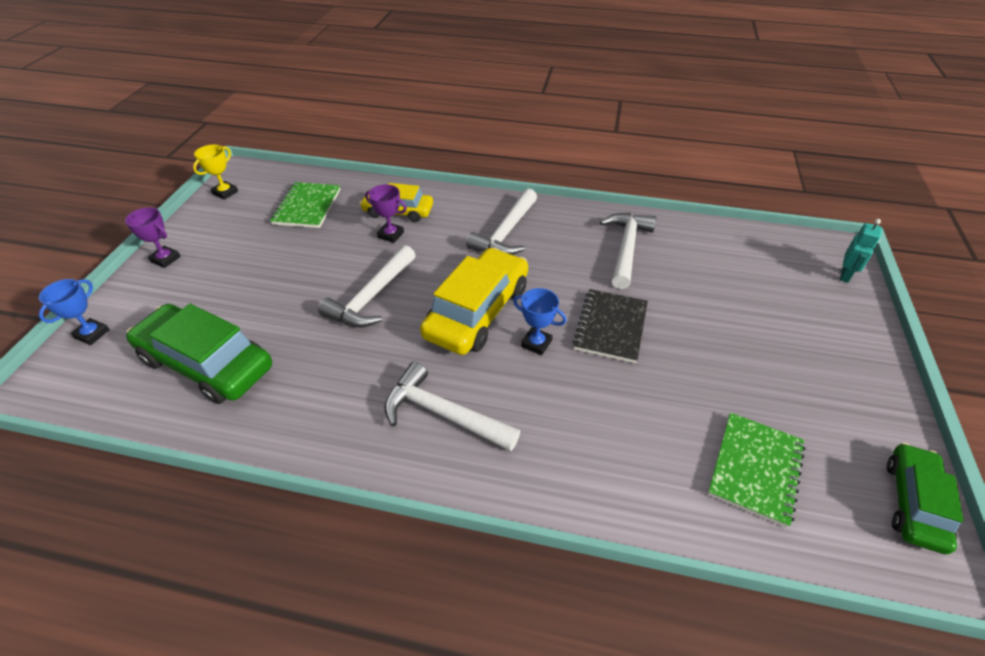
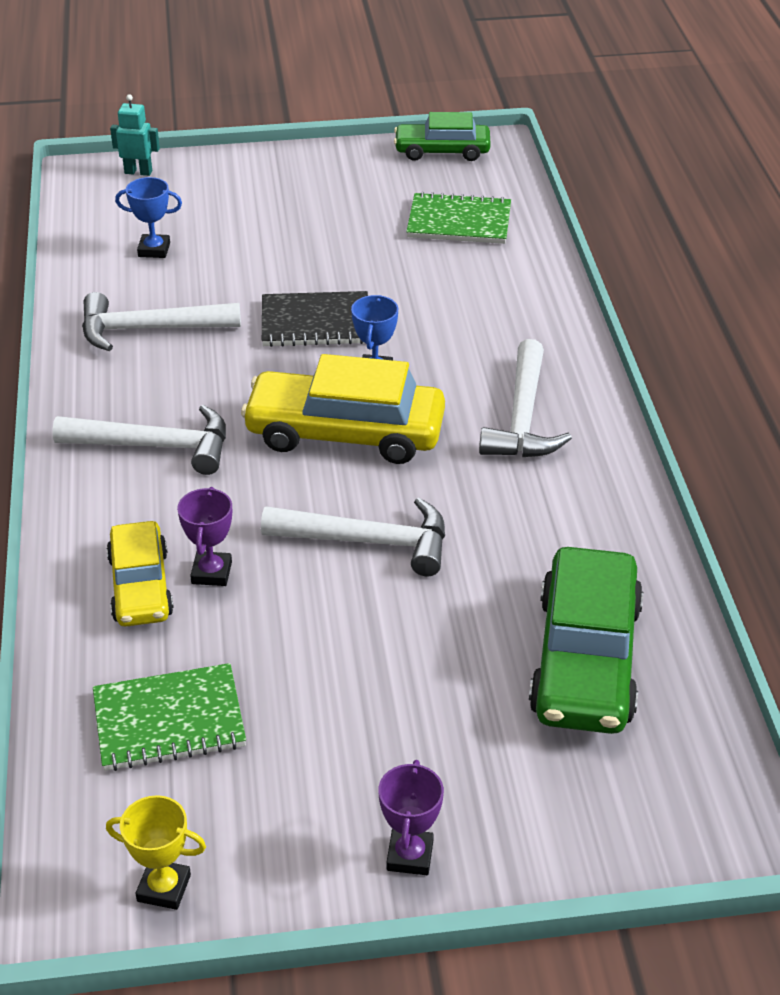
camera: 110 degrees left, 5 degrees down
blue trophy [39,279,110,345] -> blue trophy moved to [115,177,182,258]

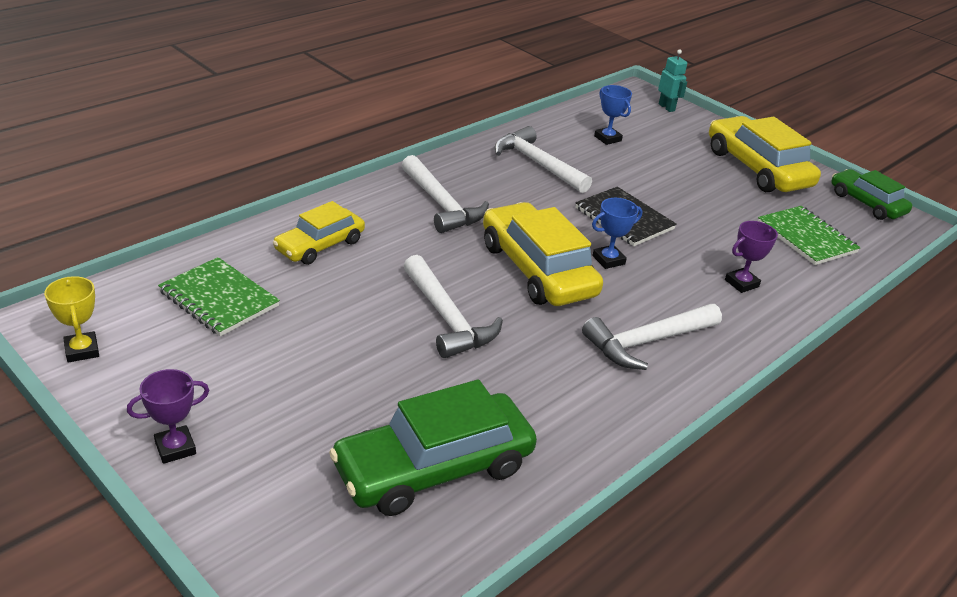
camera: 50 degrees right, 5 degrees down
purple trophy [177,487,232,586] -> purple trophy moved to [725,221,778,293]
none -> yellow car [709,116,821,192]

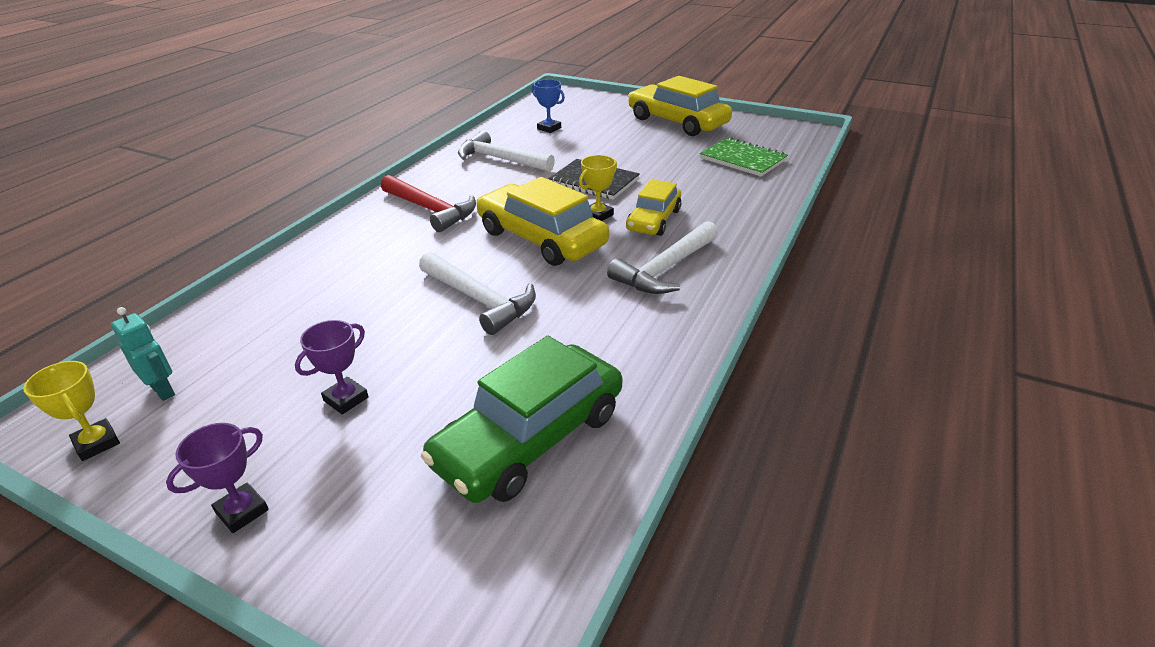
camera: 15 degrees left, 0 degrees up
green notebook [158,257,280,336] -> none
yellow car [273,201,365,265] -> yellow car moved to [626,179,681,236]
white hammer [402,155,489,233] -> red hammer [381,175,476,232]
blue trophy [592,198,642,269] -> yellow trophy [579,155,617,221]
turquoise robot [658,49,687,112] -> turquoise robot moved to [111,307,175,401]
purple trophy [725,221,778,293] -> purple trophy moved to [295,320,369,414]
green car [831,169,912,220] -> none

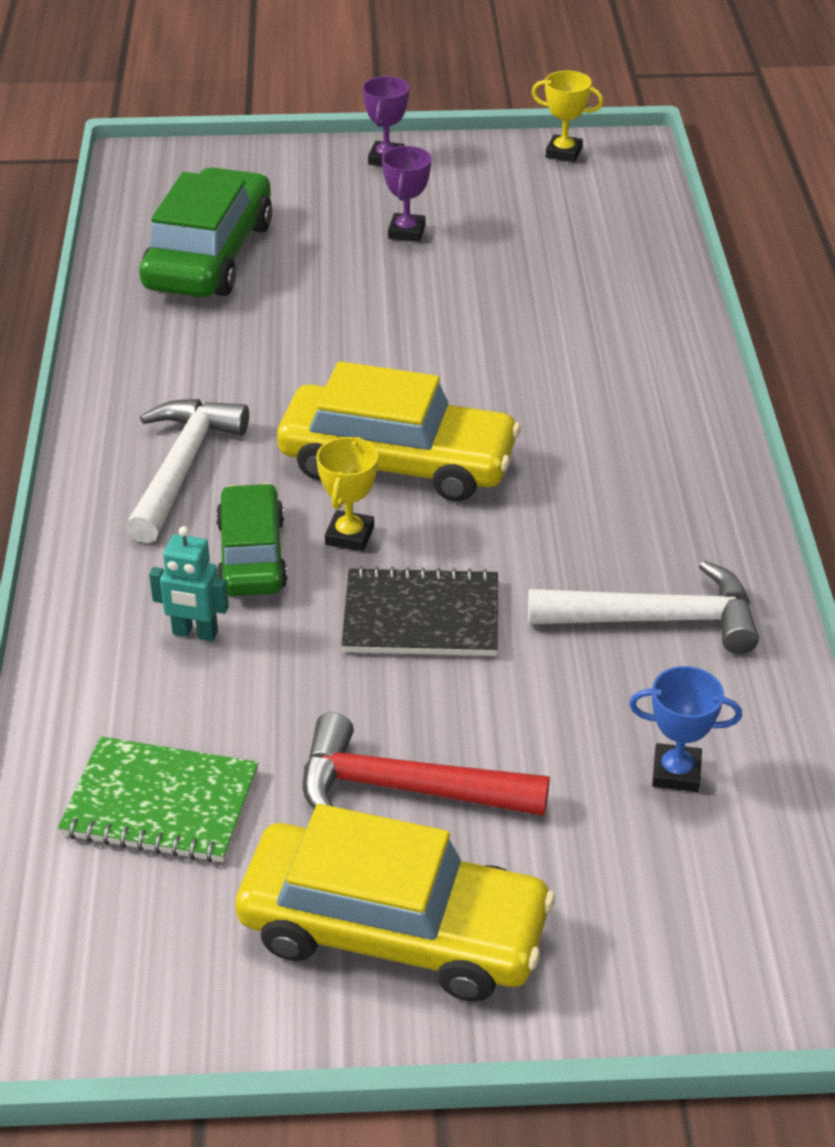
camera: 150 degrees right, 5 degrees up
turquoise robot [111,307,175,401] -> turquoise robot moved to [149,526,229,641]
red hammer [381,175,476,232] -> red hammer moved to [303,712,550,816]
white hammer [419,252,536,335] -> none
yellow car [626,179,681,236] -> green car [216,483,288,596]

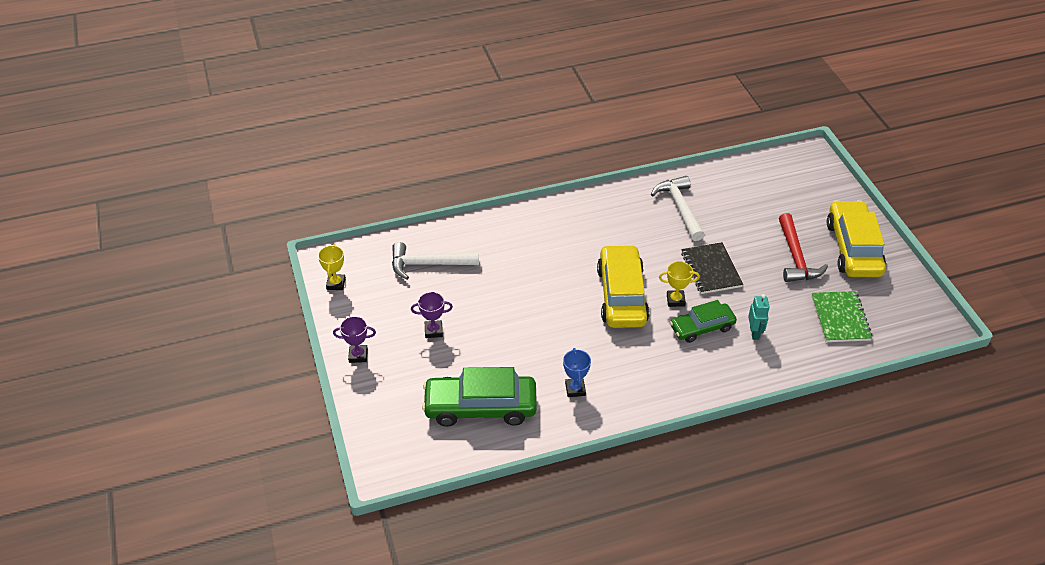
camera: 105 degrees left, 5 degrees up
white hammer [126,399,249,543] -> white hammer moved to [392,242,479,280]
blue trophy [629,666,742,792] -> blue trophy moved to [563,348,591,397]

